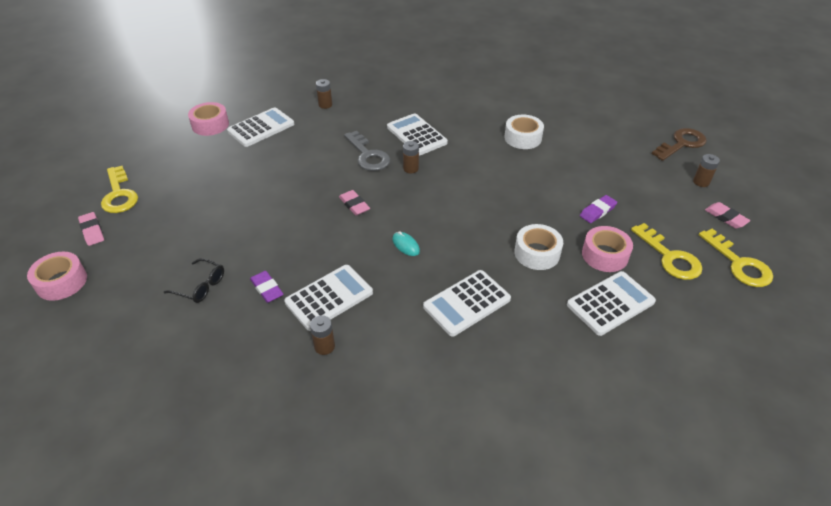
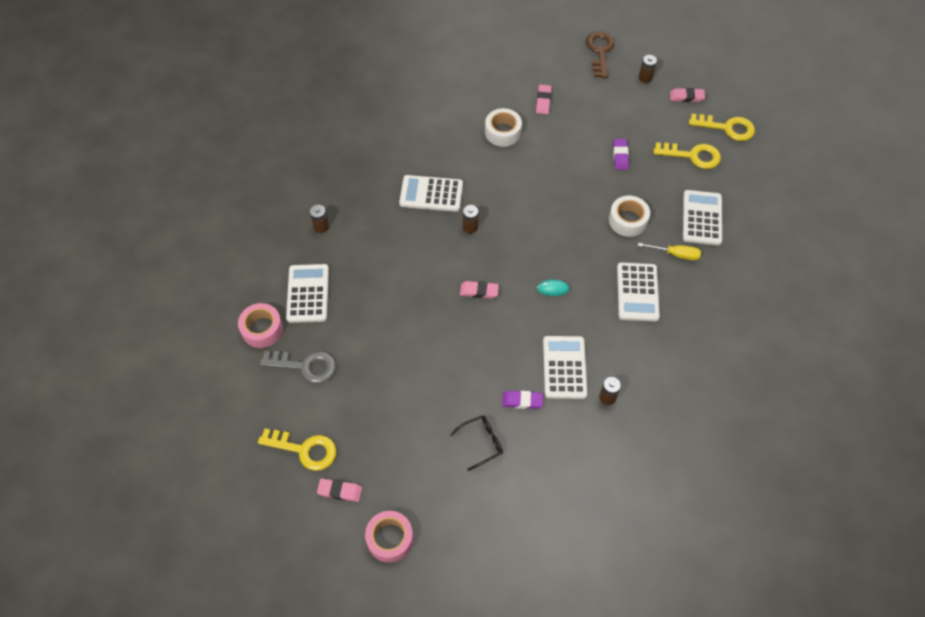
camera: 50 degrees left, 15 degrees up
grey key [344,131,390,171] -> grey key moved to [260,351,336,384]
pink tape [582,226,633,272] -> none
none -> pink eraser [536,84,552,114]
none -> yellow screwdriver [638,243,701,260]

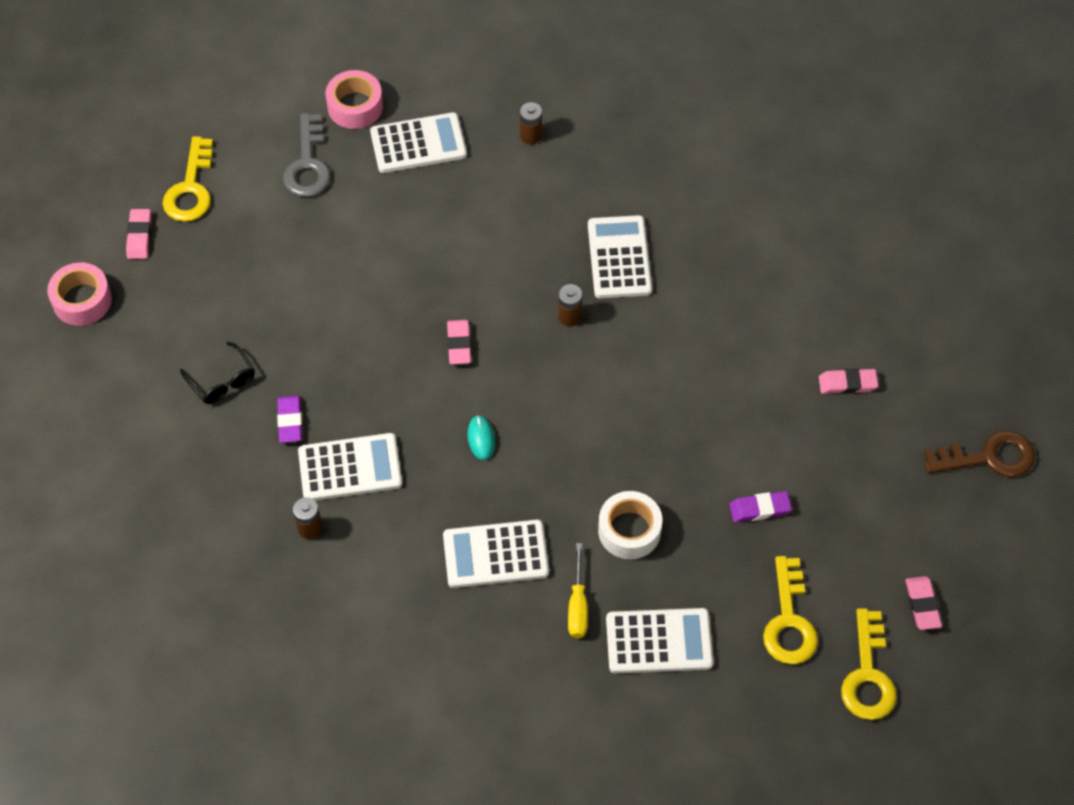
camera: 80 degrees right, 0 degrees up
white tape [485,108,522,147] -> none
brown battery [639,55,657,83] -> none

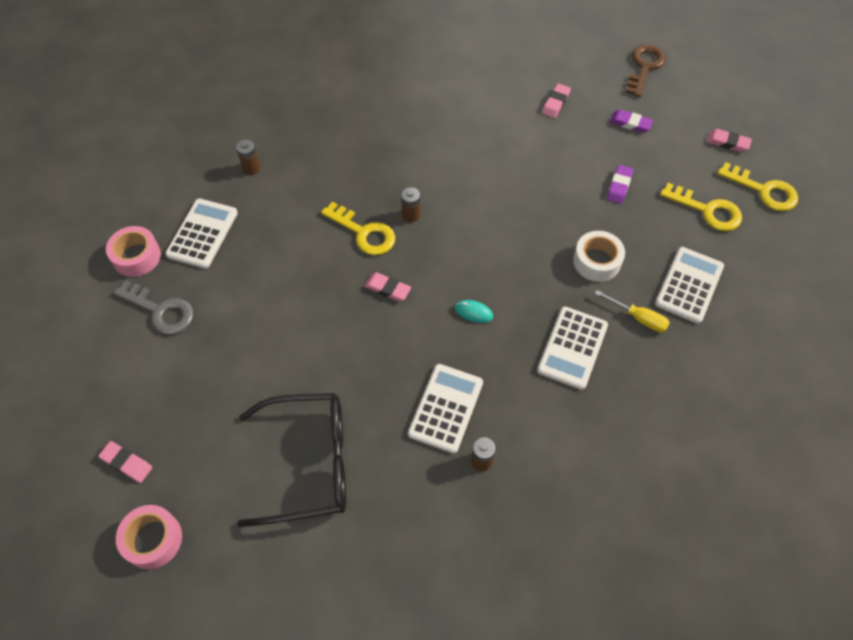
camera: 60 degrees left, 0 degrees up
yellow key [162,136,213,222] -> yellow key moved to [321,202,395,255]
black glasses [180,342,255,404] -> black glasses [237,393,346,527], size x2.20
purple eraser [277,395,302,443] -> purple eraser moved to [610,110,653,133]
white calculator [588,215,652,298] -> none

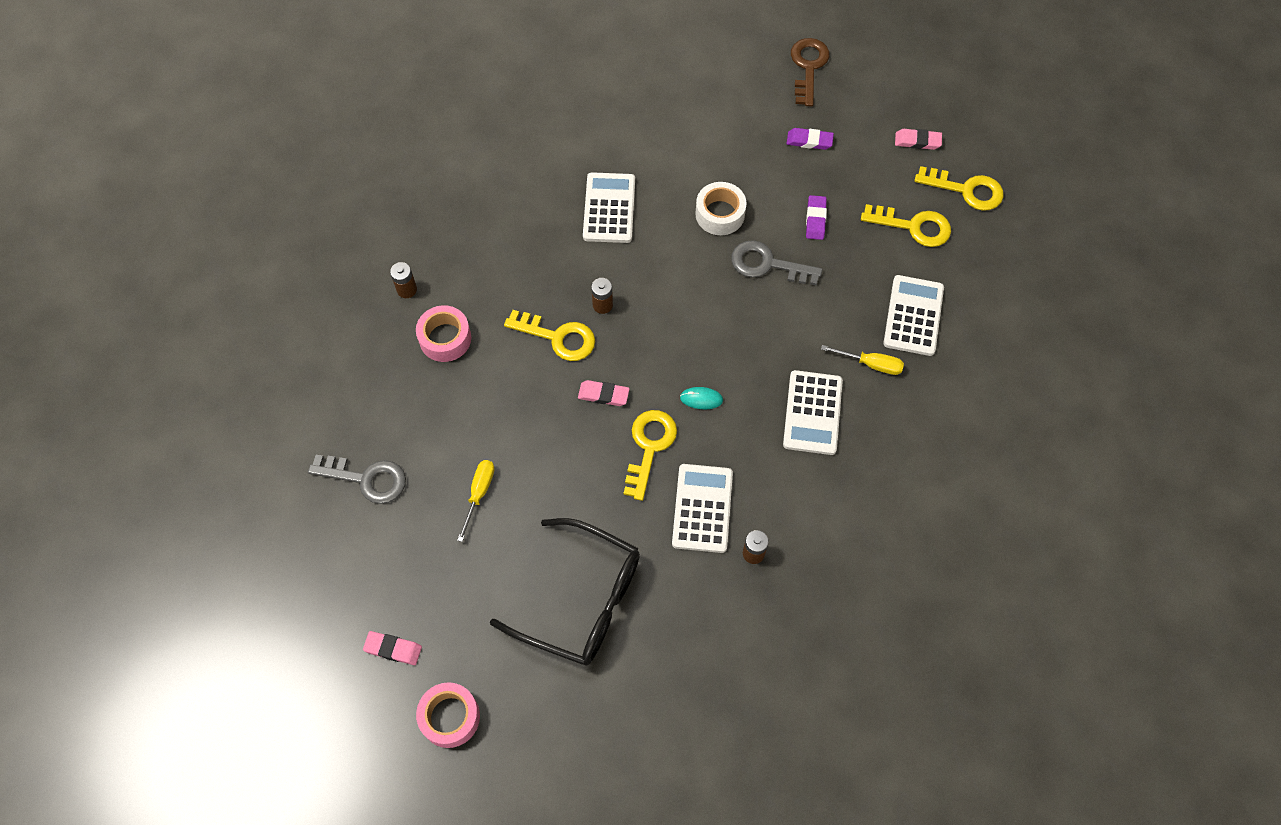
camera: 15 degrees left, 5 degrees up
pink tape [106,226,161,277] -> pink tape moved to [416,305,471,362]
white calculator [165,198,238,269] -> white calculator moved to [583,172,635,243]
black glasses [237,393,346,527] -> black glasses turned 45 degrees clockwise [490,518,640,666]
pink eraser [542,84,571,118] -> none
white tape [573,231,625,282] -> white tape moved to [695,182,747,235]
none -> yellow screwdriver [457,460,495,542]
none -> yellow key [624,410,677,501]
none -> grey key [731,240,822,286]

